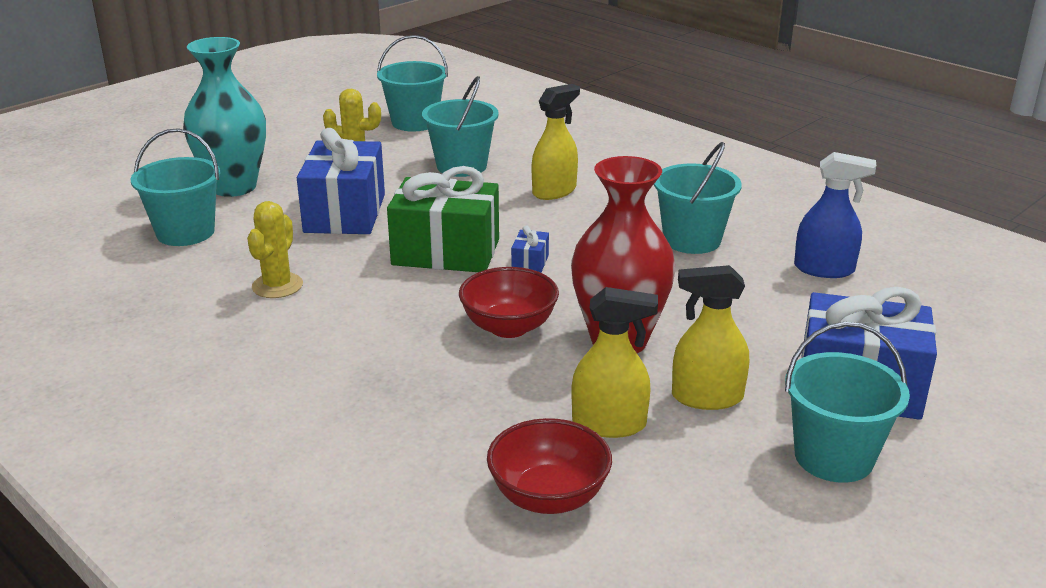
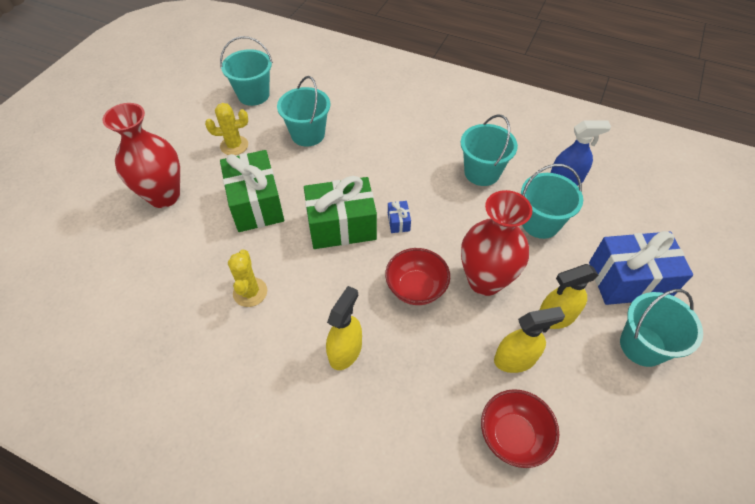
camera: 20 degrees left, 25 degrees up
turquoise bucket [131,128,220,246] -> turquoise bucket moved to [521,164,583,239]
turquoise vase [183,37,266,197] -> red vase [102,103,180,208]
blue gift [297,128,385,234] -> green gift [220,150,284,232]
yellow spray bottle [532,84,580,200] -> yellow spray bottle moved to [326,286,362,370]

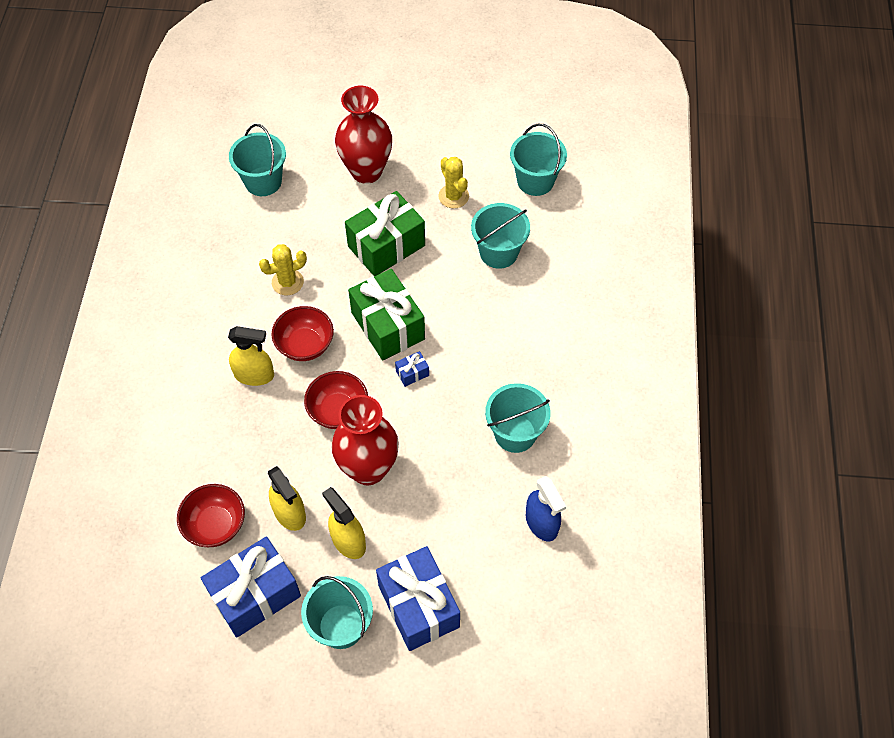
camera: 70 degrees right, 5 degrees up
turquoise bucket [521,164,583,239] -> turquoise bucket moved to [229,124,286,196]
none -> blue gift [201,536,301,638]
none -> red bowl [272,306,334,361]

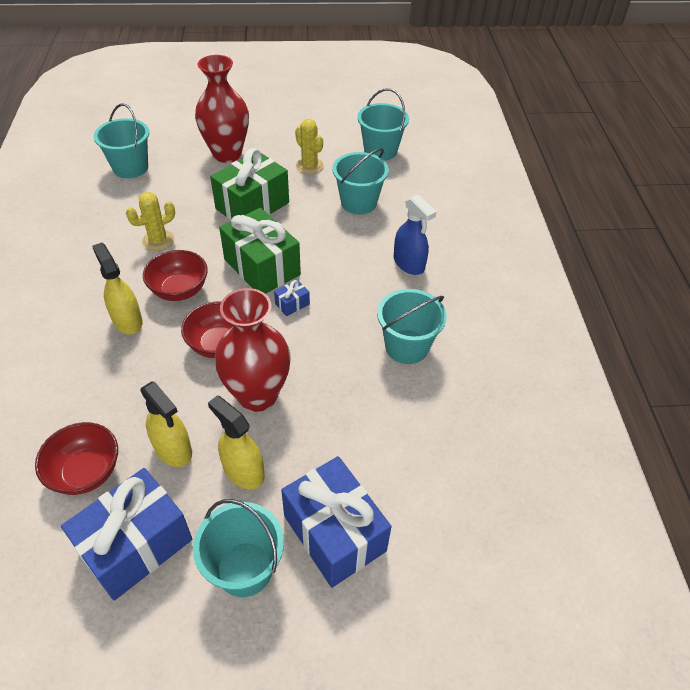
camera: 10 degrees left, 10 degrees down
yellow spray bottle [228,326,274,386] -> yellow spray bottle turned 120 degrees counterclockwise [92,242,143,334]
blue spray bottle [526,476,566,541] -> blue spray bottle moved to [394,194,436,275]

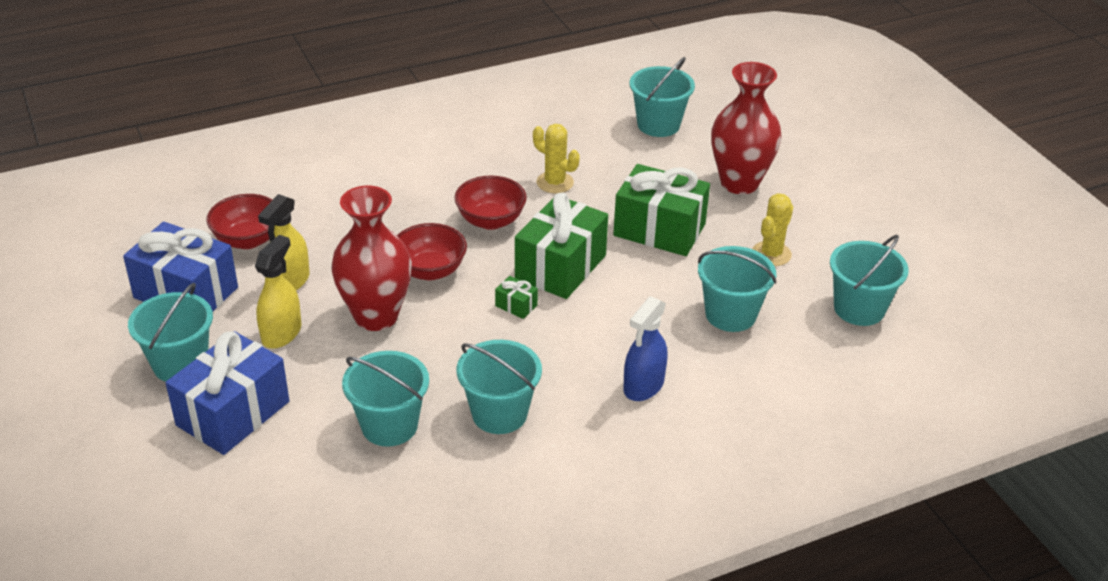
camera: 70 degrees right, 10 degrees down
yellow spray bottle [92,242,143,334] -> none
blue gift [274,280,310,316] -> green gift [495,276,538,319]
none -> turquoise bucket [342,351,429,447]

